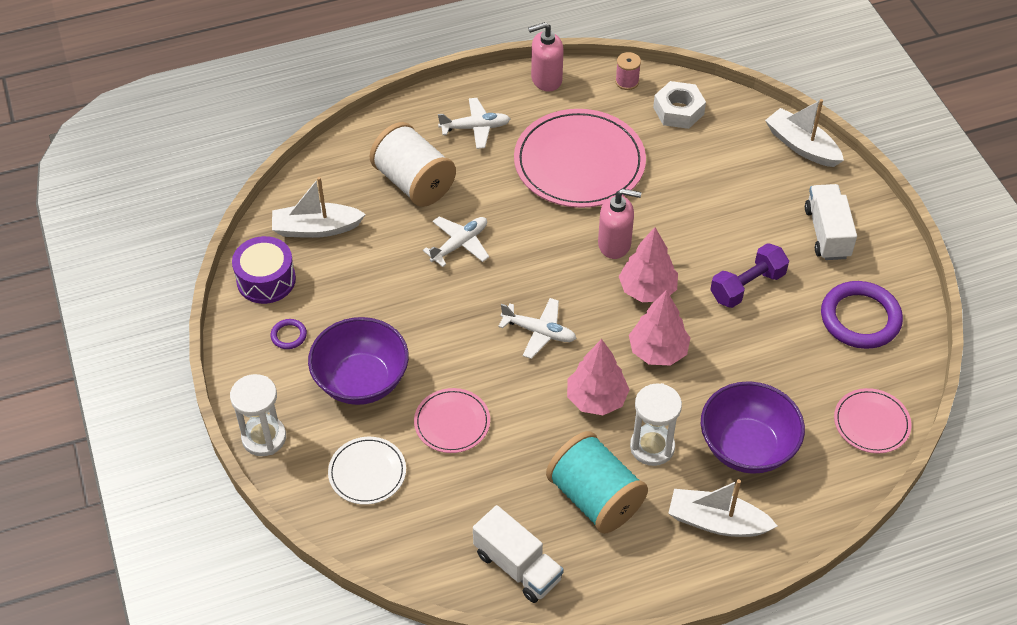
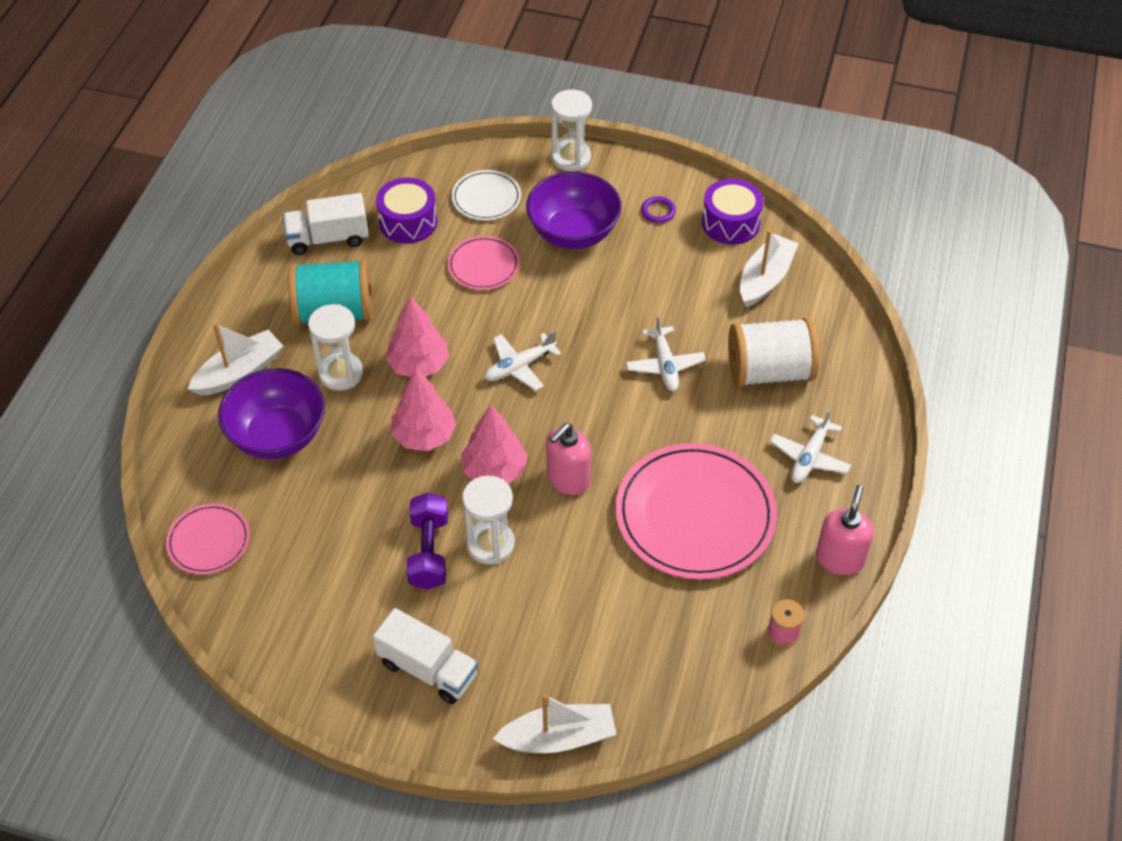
camera: 125 degrees right, 0 degrees up
white nut [653,81,706,129] -> none
purple ring [821,281,903,349] -> none
none -> purple drum [376,178,437,244]
none -> white hourglass [462,476,515,565]

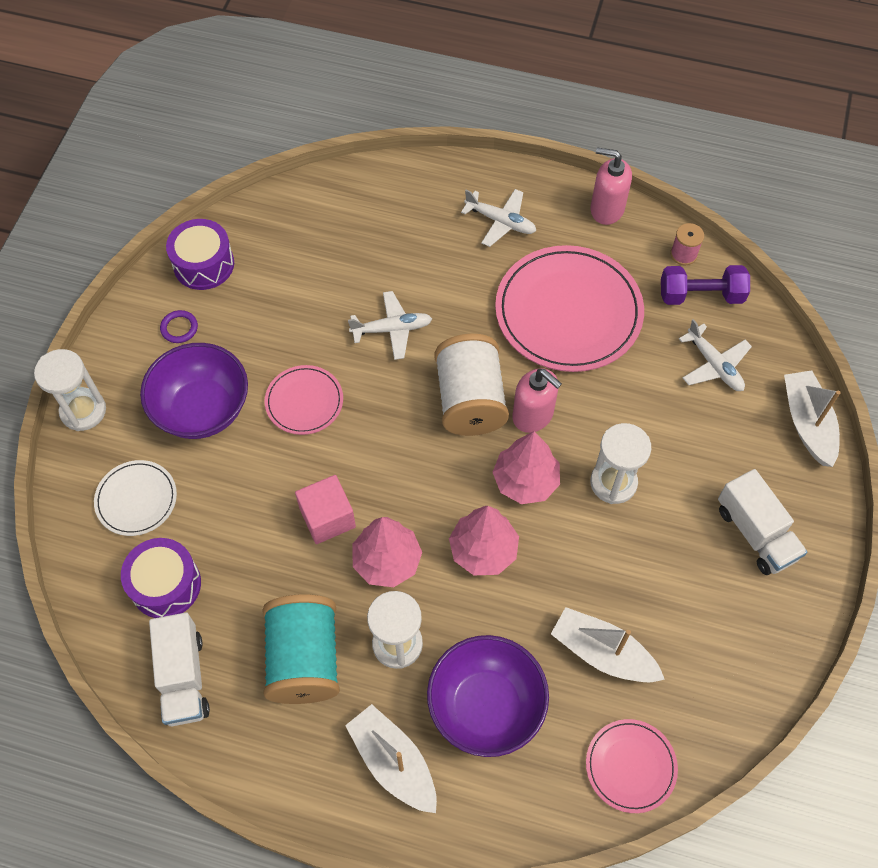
camera: 90 degrees left, 10 degrees up
white truck [373,608,478,704] -> white truck turned 120 degrees clockwise [718,469,807,575]
purple dumbbell [407,493,448,590] -> purple dumbbell moved to [661,265,750,305]
pink plate [447,236,520,290] -> pink plate moved to [265,365,343,435]
white plane [485,331,562,391] -> white plane moved to [679,319,752,391]
white spool [728,317,819,387] -> white spool moved to [434,334,509,436]
white boat [740,230,799,307] -> white boat moved to [551,607,665,682]
none -> pink cube [295,475,356,544]

